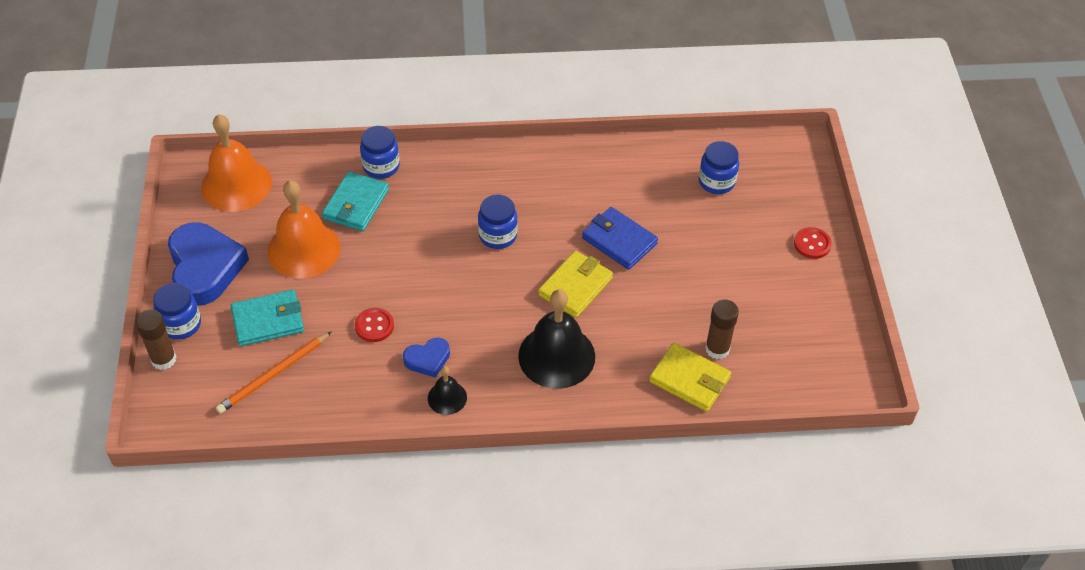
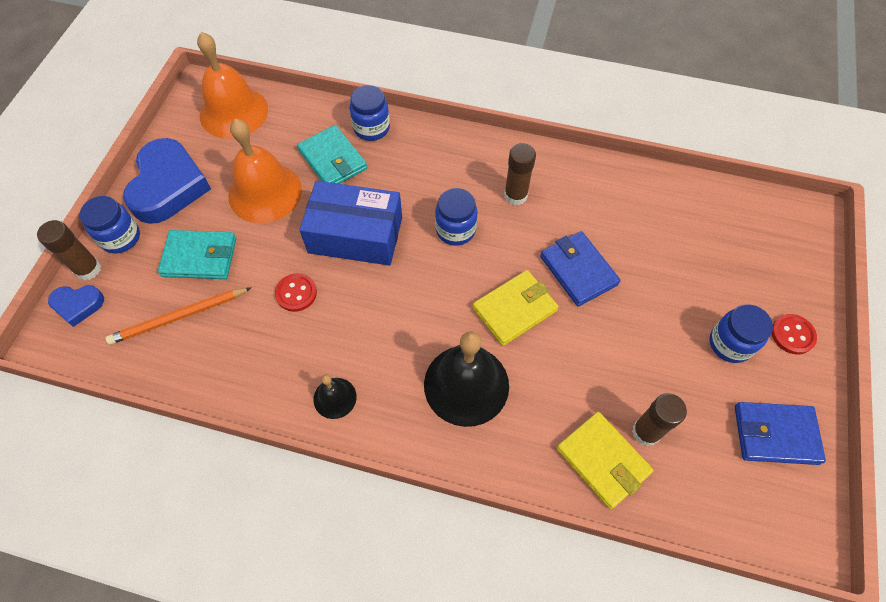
camera: 20 degrees right, 10 degrees up
turquoise wallet [322,171,389,231] -> turquoise wallet turned 75 degrees counterclockwise [297,125,367,184]
blue heart [403,338,450,378] -> blue heart moved to [48,285,104,327]
blue jar [699,141,739,194] -> blue jar moved to [709,304,773,363]
none -> blue box [299,181,402,266]
none -> brown glue stick [504,143,536,205]
none -> blue wallet [735,402,826,465]

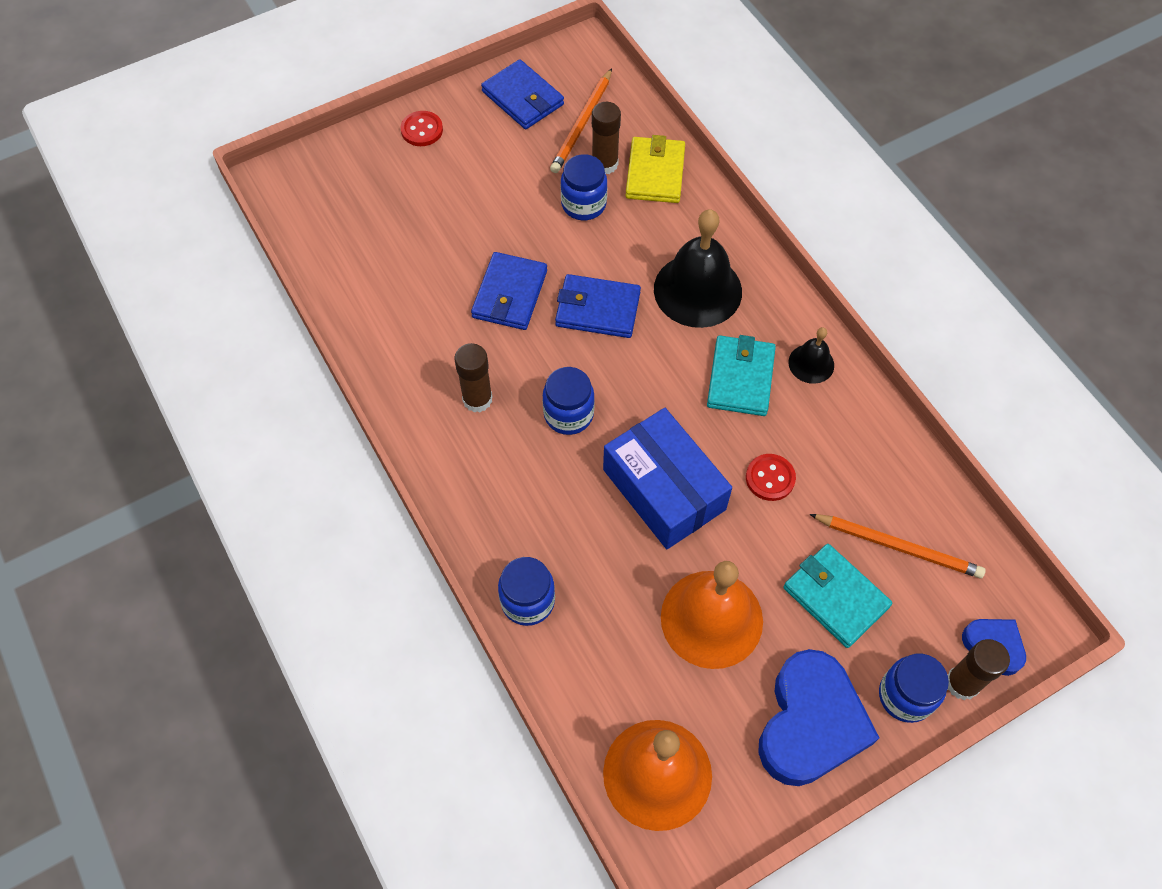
camera: 135 degrees left, 0 degrees up
blue heart [123,138,211,224] -> blue heart turned 150 degrees clockwise [758,649,879,786]
turquoise wallet [297,125,367,184] -> turquoise wallet moved to [707,335,776,416]
yellow wallet [473,270,559,346] -> blue wallet [555,274,641,338]
blue jar [709,304,773,363] -> blue jar moved to [561,154,607,220]
none -> orange pencil [550,68,612,173]

